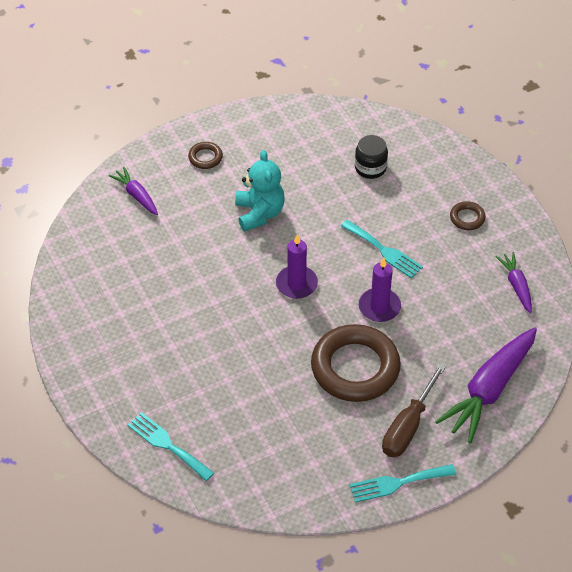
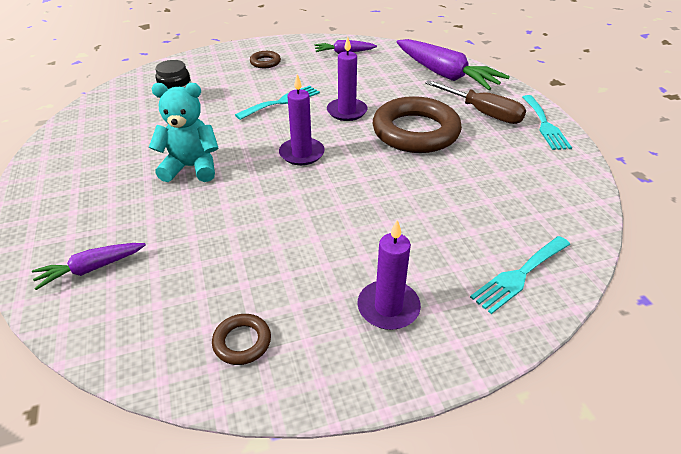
camera: 80 degrees left, 10 degrees down
brown ring [188,142,223,169] -> brown ring moved to [212,314,271,365]
none -> purple candle [357,220,421,330]

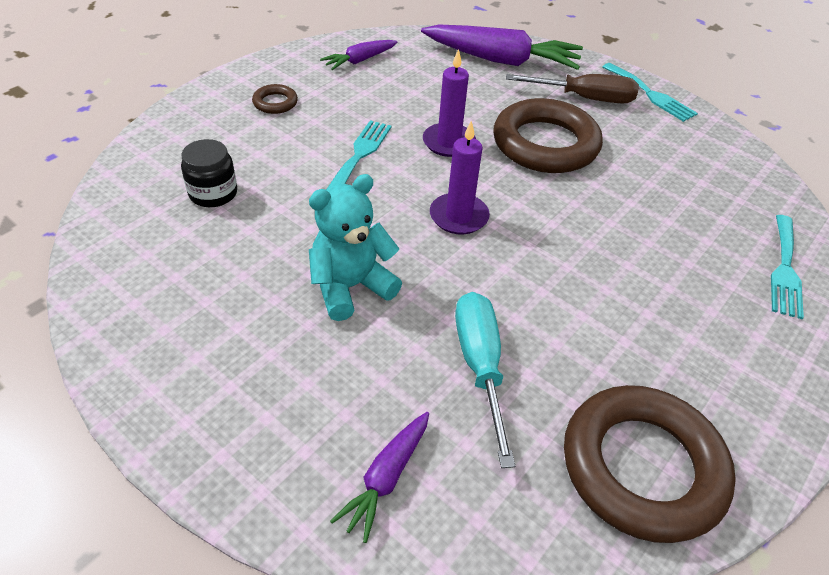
camera: 35 degrees left, 5 degrees up
brown ring [212,314,271,365] -> brown ring [564,385,736,543], size x2.32
purple candle [357,220,421,330] -> none
none -> turquoise screwdriver [455,292,515,468]

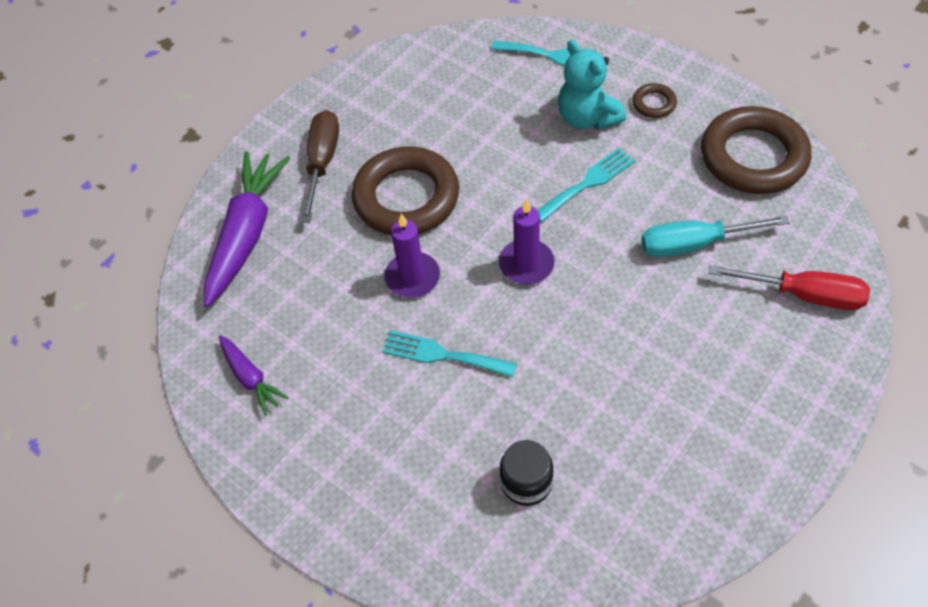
camera: 85 degrees left, 10 degrees up
brown ring [252,84,298,114] -> brown ring moved to [632,83,677,118]
turquoise teddy bear [309,174,402,321] -> turquoise teddy bear moved to [558,40,626,130]
purple carrot [330,412,429,543] -> red screwdriver [709,265,870,310]
turquoise fork [602,63,698,122] -> turquoise fork moved to [538,148,635,222]

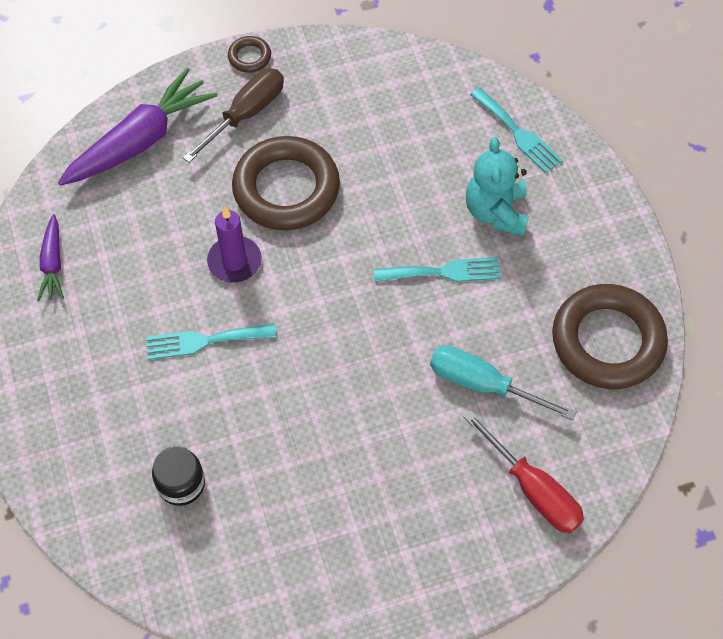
camera: 30 degrees right, 5 degrees up
turquoise fork [382,330,517,377] -> turquoise fork turned 60 degrees counterclockwise [146,324,276,360]
purple candle [499,199,555,285] -> none
brown ring [632,83,677,118] -> brown ring moved to [228,36,271,73]

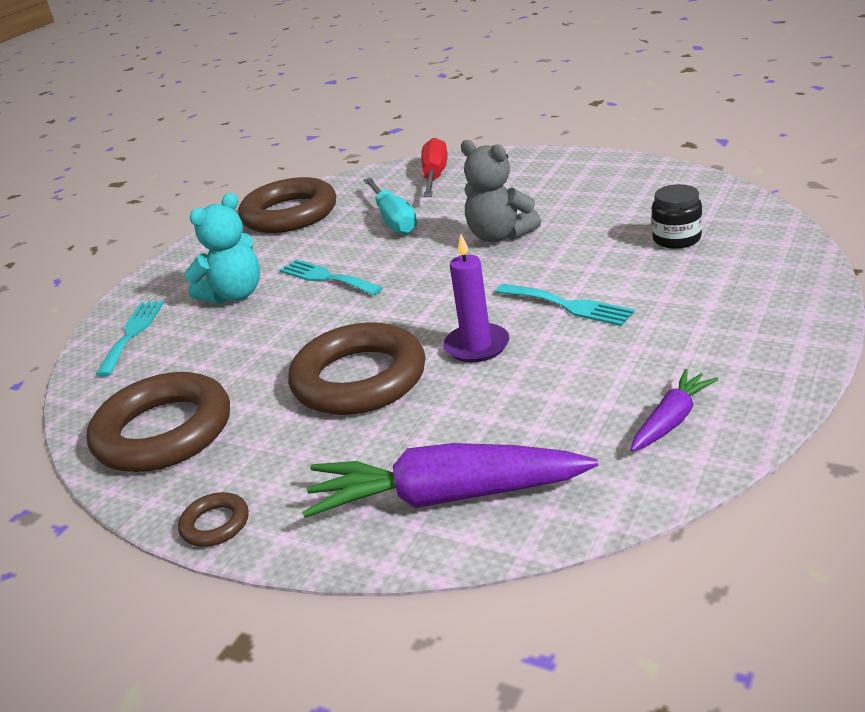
camera: 130 degrees left, 30 degrees down
brown screwdriver [183,69,284,163] -> none
none -> brown ring [87,372,230,472]
none -> grey teddy bear [461,140,541,242]

